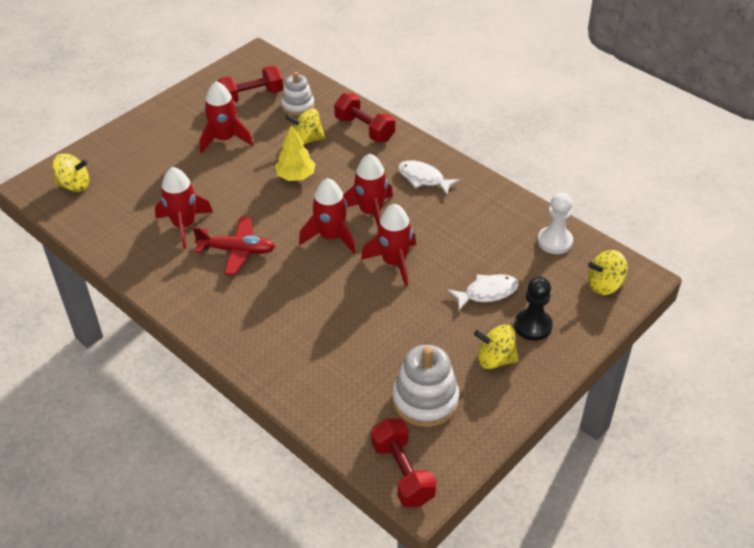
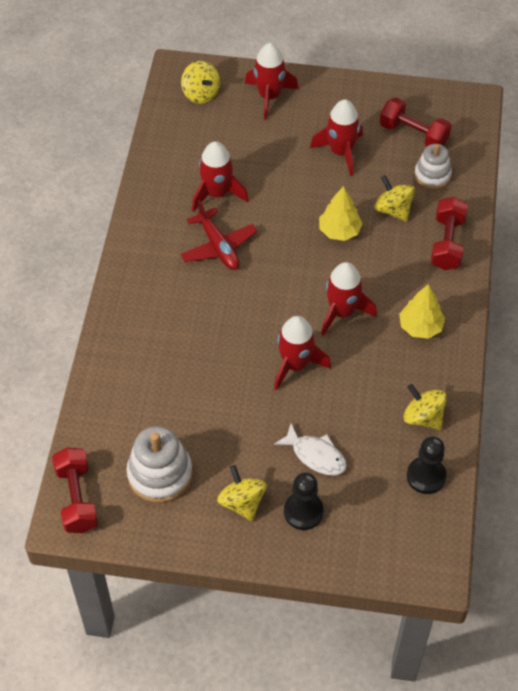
camera: 55 degrees right, 10 degrees up
red rocket [299,178,356,253] -> red rocket moved to [245,43,298,120]
red dumbbell [371,419,436,507] -> red dumbbell turned 45 degrees counterclockwise [52,447,98,533]
white fish [398,160,460,195] -> yellow tree [399,284,445,339]
white pawn [537,193,573,254] -> black pawn [407,436,446,494]
yellow spinning top [588,250,628,295] -> yellow spinning top moved to [403,384,447,430]

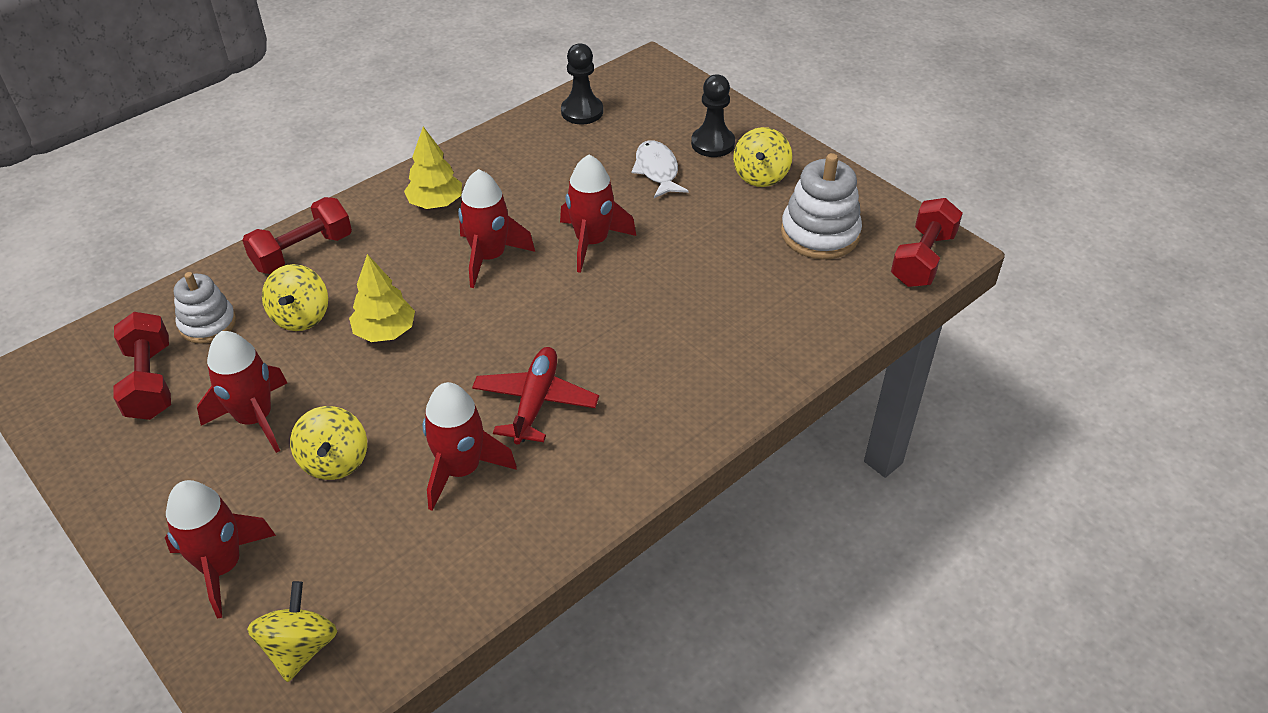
camera: 140 degrees left, 10 degrees down
yellow spinning top [403,384,447,430] -> yellow spinning top moved to [290,406,367,480]

